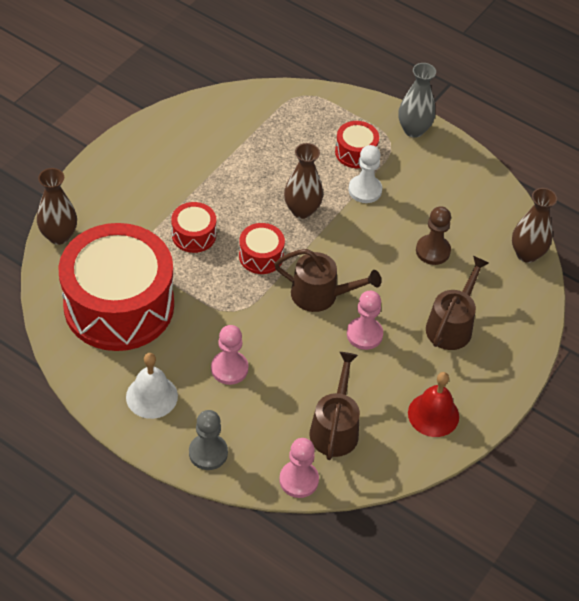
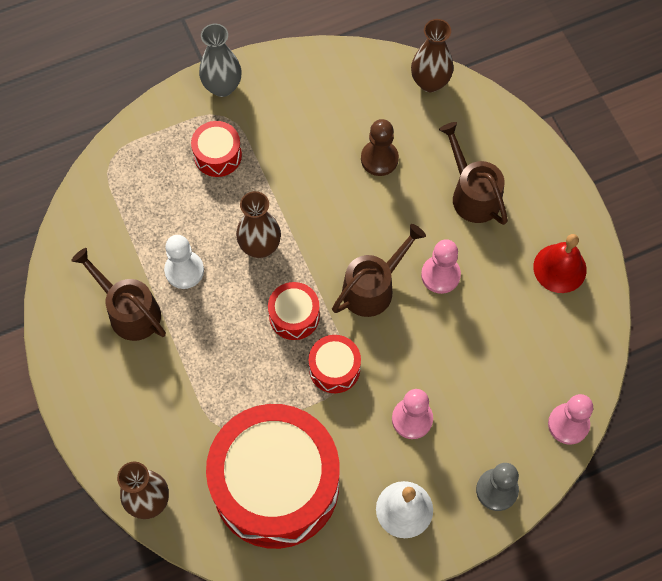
camera: 55 degrees left, 15 degrees up
red drum [171,202,216,253] -> red drum moved to [309,335,361,393]
brown watering can [309,352,360,460] -> brown watering can moved to [71,248,166,341]
white pawn [348,145,382,203] -> white pawn moved to [164,235,204,289]

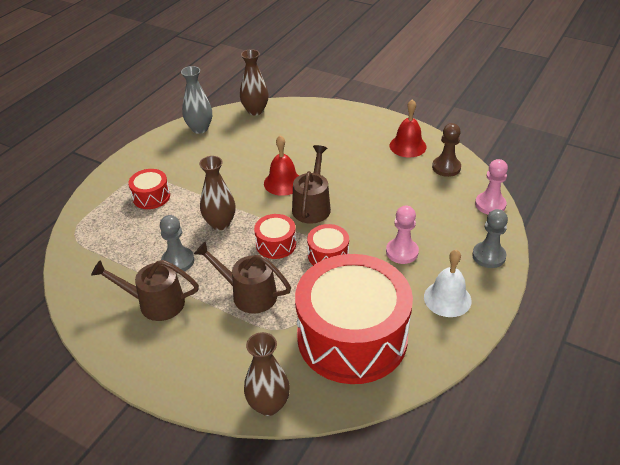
camera: 35 degrees left, 25 degrees down
white pawn [164,235,204,289] -> grey pawn [160,215,194,273]
grey vase [199,24,242,97] -> grey vase moved to [181,66,212,134]
brown pawn [361,119,399,176] -> brown pawn moved to [432,123,461,177]
pink pawn [421,239,461,294] -> none
brown watering can [439,122,508,225] -> brown watering can moved to [194,241,291,314]
none -> red bell [264,135,299,196]

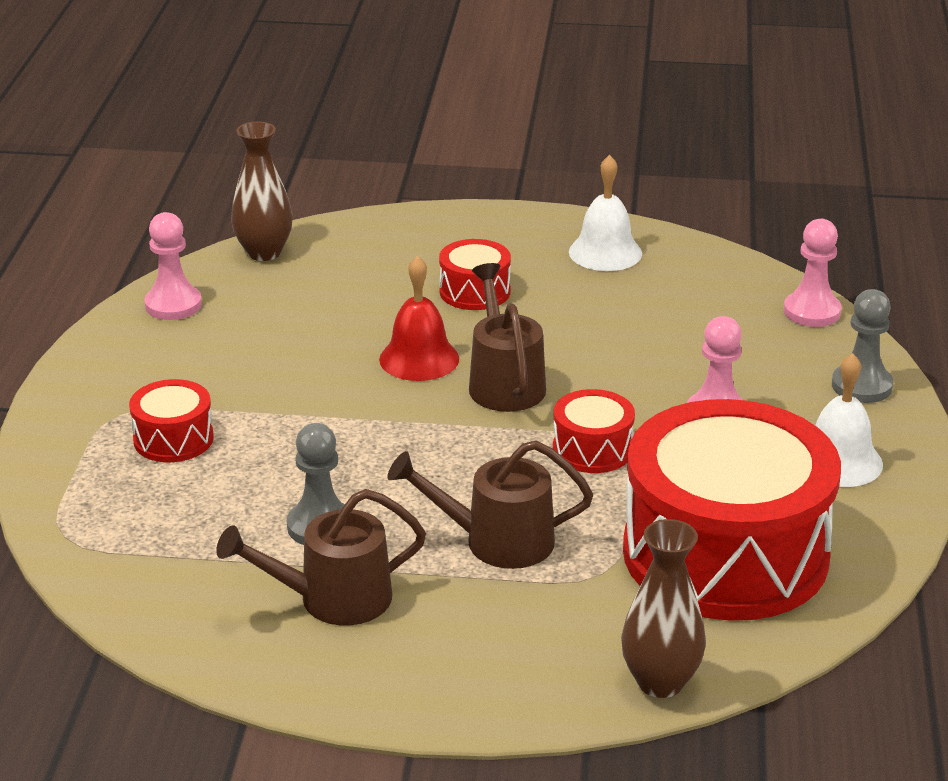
camera: 25 degrees left, 10 degrees down
grey vase [181,66,212,134] -> pink pawn [144,212,202,320]
brown vase [199,156,235,230] -> none
red drum [254,214,296,259] -> red drum moved to [439,239,511,310]
red bell [390,99,427,157] -> white bell [569,155,642,271]
brown pawn [432,123,461,177] -> none

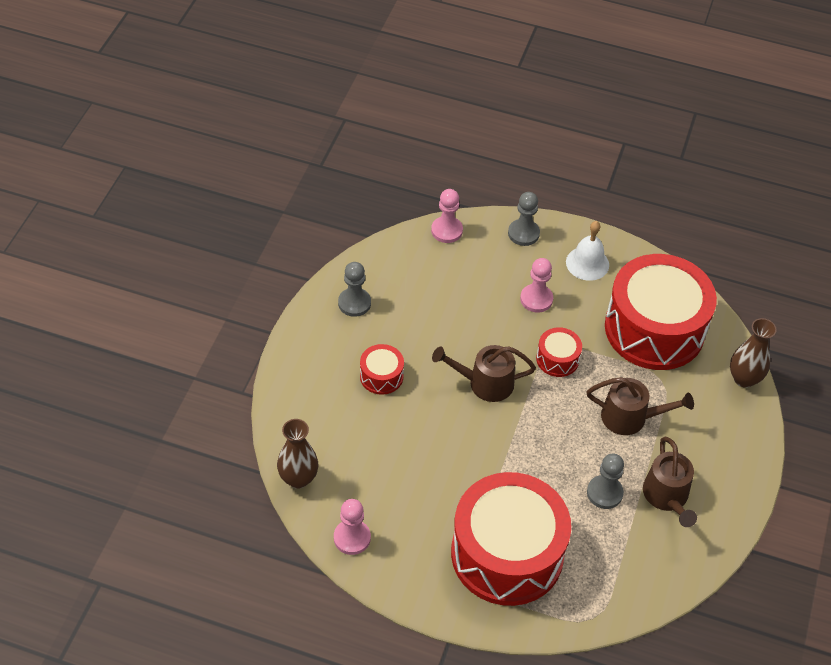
camera: 80 degrees left, 20 degrees up
red drum [129,379,214,462] -> red drum [451,472,571,606], size x2.38
red bell [379,255,459,381] -> none
brown watering can [387,440,593,569] -> brown watering can turned 90 degrees counterclockwise [587,377,694,435]
white bell [569,155,642,271] -> grey pawn [338,262,371,317]

